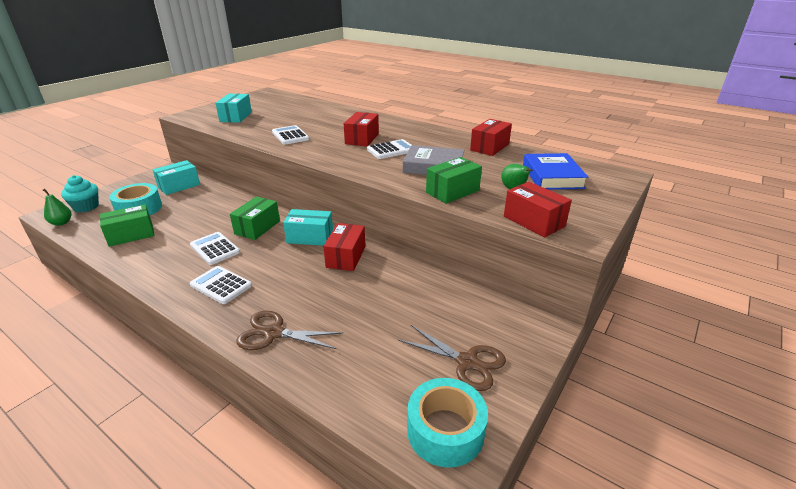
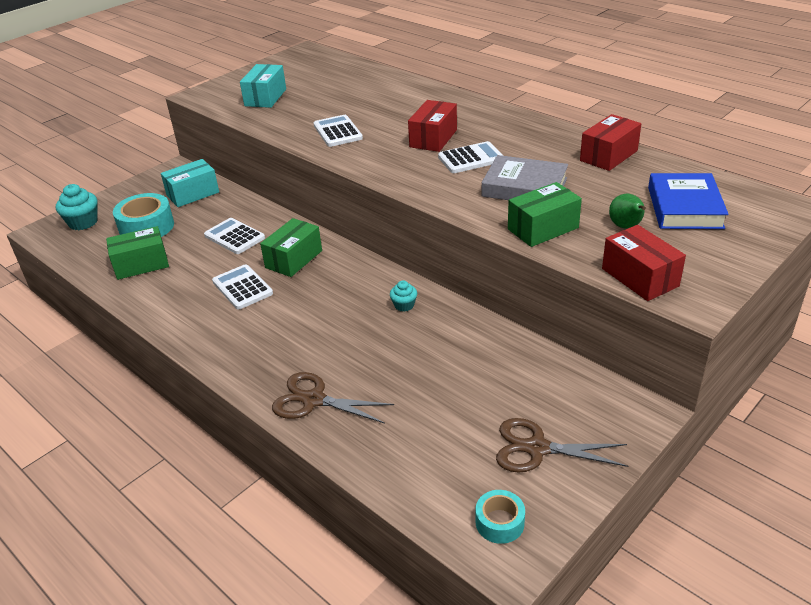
camera: 10 degrees right, 5 degrees up
green pear [43,189,71,226] -> none
white calculator [190,266,252,304] -> white calculator moved to [204,218,265,254]
turquoise box [283,209,333,246] -> none
red box [323,223,366,271] -> turquoise cupcake [390,280,417,312]
brown scissors [398,325,506,391] -> brown scissors turned 150 degrees clockwise [496,418,628,473]
turquoise tape [407,378,488,468] -> turquoise tape [476,490,525,544], size x0.57

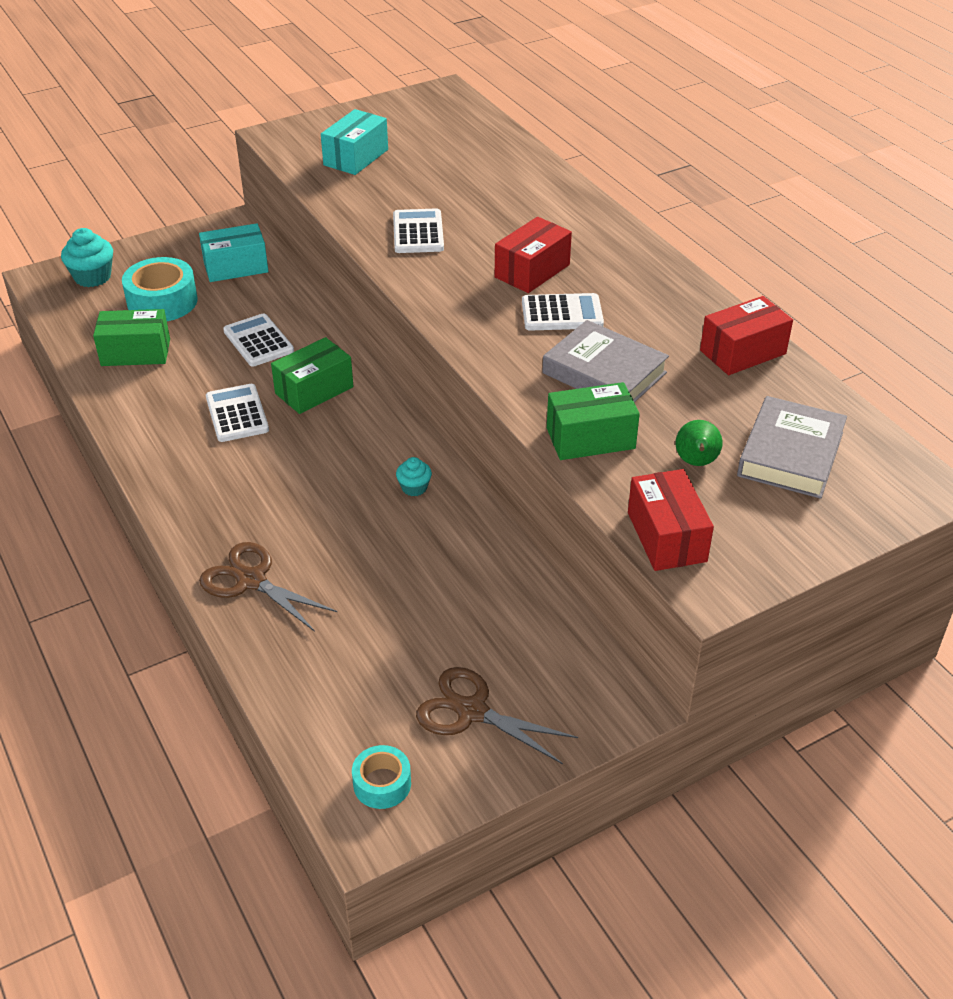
camera: 15 degrees right, 5 degrees up
blue book [648,173,729,229] -> grey book [737,396,847,499]

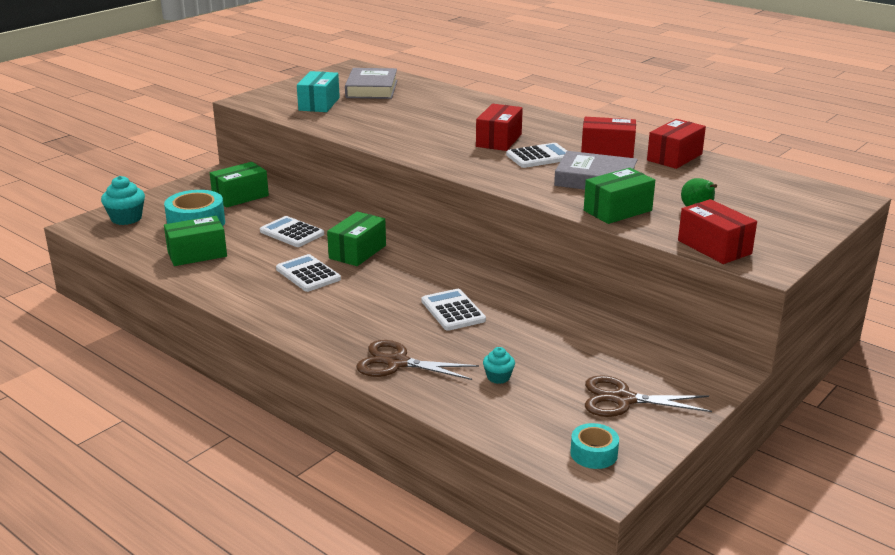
camera: 20 degrees left, 15 degrees down
turquoise box [199,223,269,282] -> green box [210,162,269,208]
white calculator [393,208,444,253] -> white calculator moved to [422,289,486,331]
turquoise cupcake [396,457,432,496] -> turquoise cupcake moved to [483,347,515,384]
grey book [737,396,847,499] -> grey book moved to [345,68,397,99]
none -> red box [581,117,636,158]

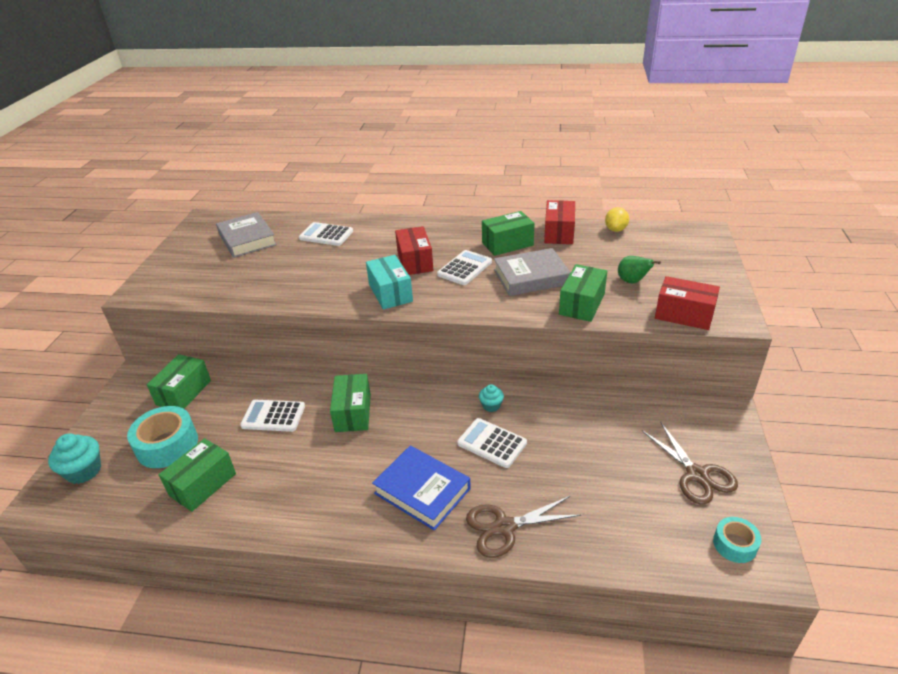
camera: 30 degrees left, 10 degrees up
white calculator [276,254,341,292] -> white calculator moved to [299,222,353,246]
turquoise box [297,71,340,112] -> turquoise box moved to [366,255,413,310]
turquoise cupcake [483,347,515,384] -> turquoise cupcake moved to [479,384,504,412]
red box [581,117,636,158] -> green box [482,211,535,256]
brown scissors [585,375,712,417] -> brown scissors turned 90 degrees counterclockwise [642,422,738,505]
none -> blue book [372,446,471,530]
none -> yellow lemon [605,207,629,232]

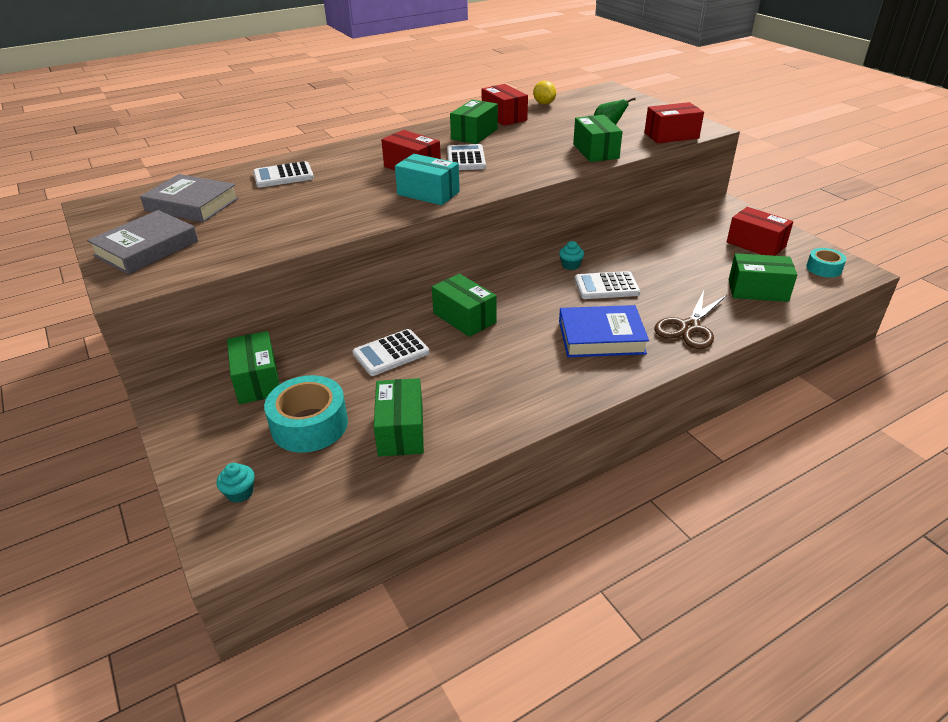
camera: 40 degrees left, 0 degrees up
turquoise cupcake [48,433,101,484] -> turquoise cupcake [216,463,255,503], size x0.58
grey book [494,248,571,296] -> grey book moved to [87,210,198,274]
brown scissors [642,422,738,505] -> red box [727,207,793,256]
none -> green box [728,253,797,302]

